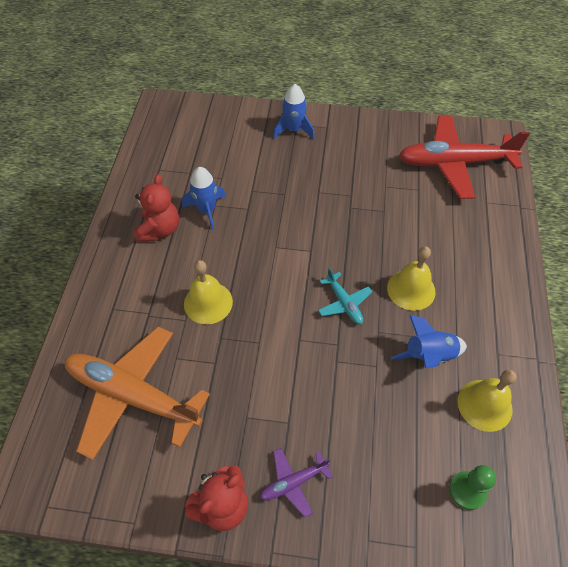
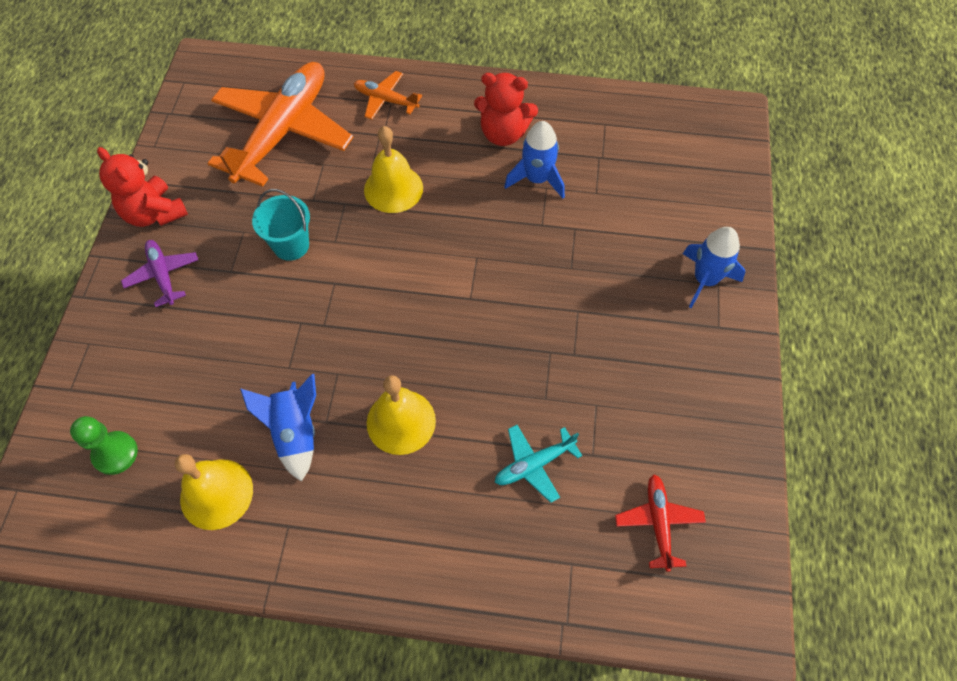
camera: 90 degrees right, 5 degrees up
turquoise plane [318,268,373,324] -> turquoise plane moved to [495,425,582,503]
red plane [399,115,530,199] -> red plane [615,474,706,572], size x0.45
none -> turquoise bucket [252,189,310,261]
none -> orange plane [354,71,422,120]

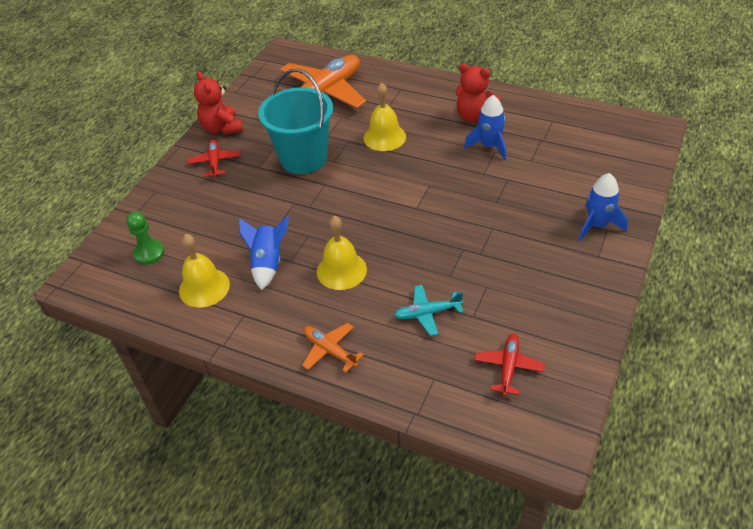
camera: 20 degrees right, 15 degrees down
purple plane [121,240,198,307] -> red plane [188,139,240,178]
turquoise bucket [252,189,310,261] -> turquoise bucket [258,69,333,174], size x1.84
orange plane [354,71,422,120] -> orange plane moved to [302,323,364,373]

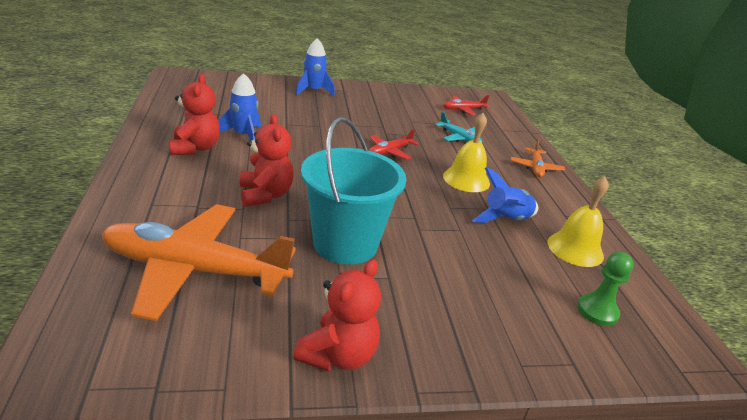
camera: 130 degrees left, 15 degrees down
red plane [188,139,240,178] -> red plane moved to [369,129,419,160]
yellow bell [363,82,406,151] -> red teddy bear [239,114,294,207]

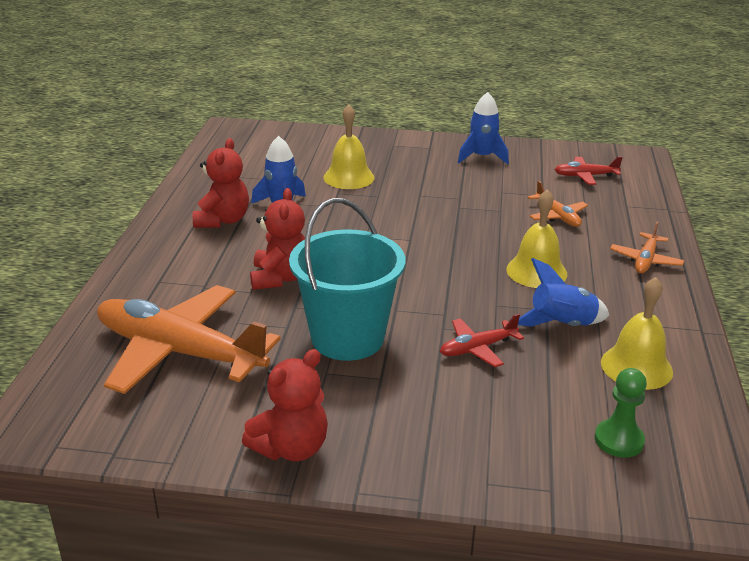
camera: 20 degrees right, 0 degrees up
blue rocket [296,38,335,96] -> blue rocket moved to [458,92,509,165]
red plane [369,129,419,160] -> red plane moved to [440,314,524,367]
turquoise plane [435,112,482,143] -> orange plane [528,181,588,227]
none -> yellow bell [324,105,375,189]

